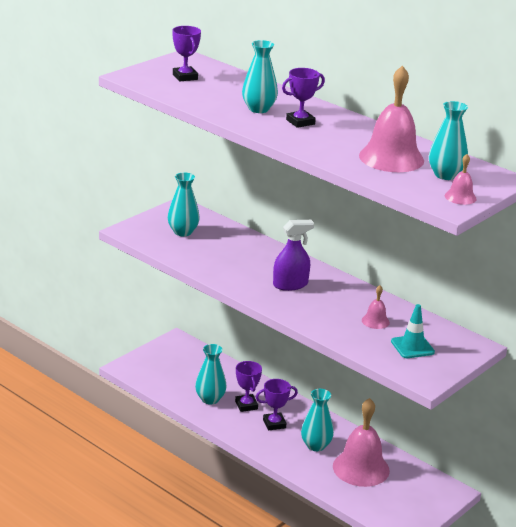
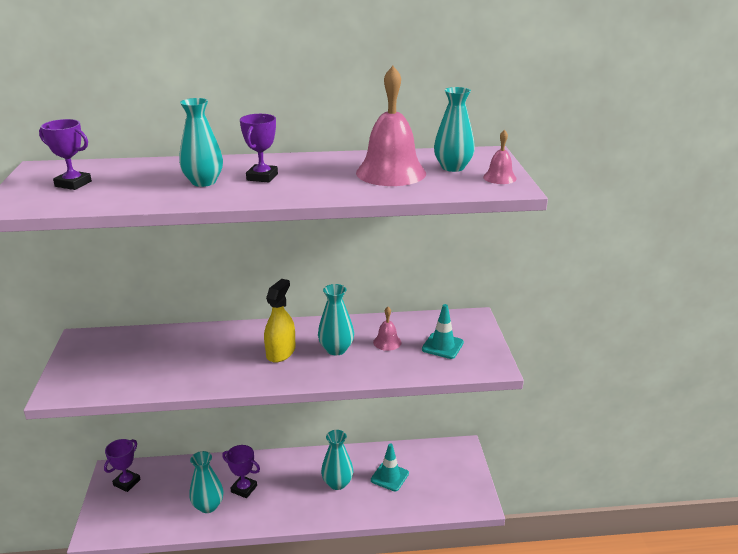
camera: 45 degrees left, 0 degrees up
turquoise vase [168,172,200,236] -> turquoise vase moved to [318,284,354,355]
purple trophy [256,379,298,430] -> purple trophy moved to [104,439,141,492]
purple spray bottle [273,220,314,291] -> yellow spray bottle [264,279,295,363]
pink bell [333,398,390,487] -> turquoise traffic cone [371,443,409,491]

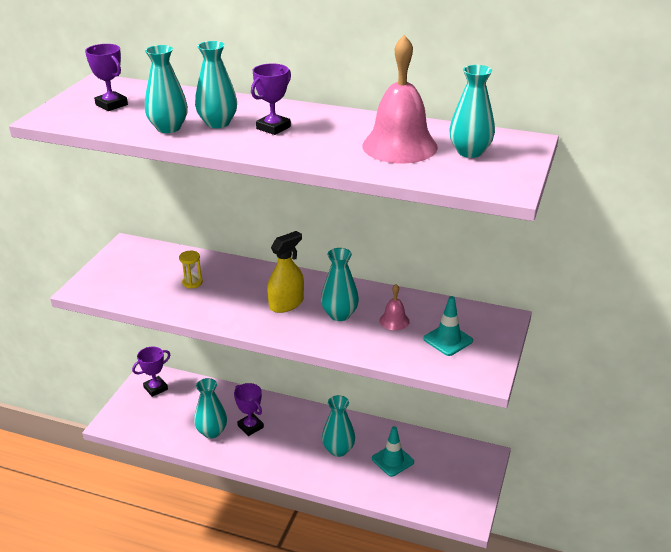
camera: 25 degrees right, 5 degrees up
pink bell [483,130,517,184] -> none
none -> turquoise vase [145,45,188,133]
none -> yellow hourglass [179,251,203,289]

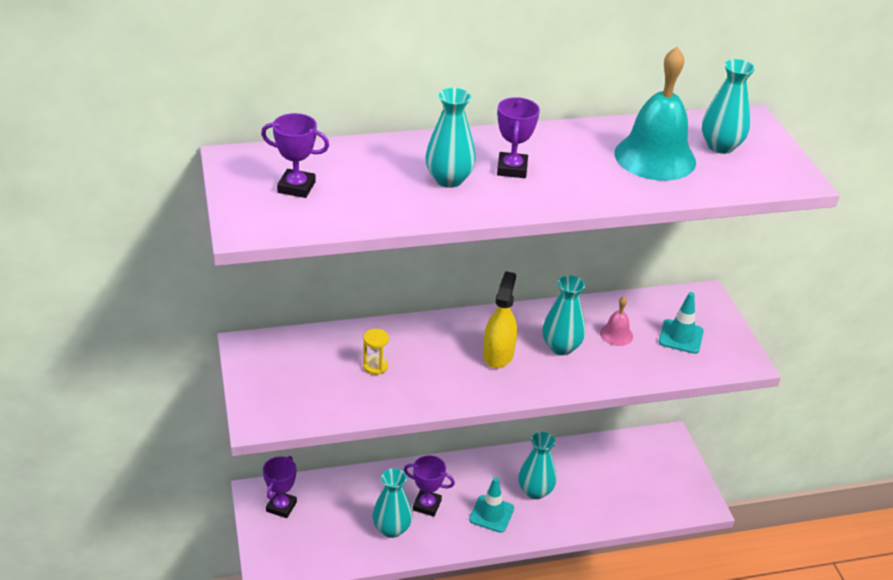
camera: 35 degrees left, 5 degrees up
turquoise vase [145,45,188,133] -> none
pink bell [362,35,438,163] -> turquoise bell [614,47,696,181]
turquoise traffic cone [372,426,414,477] -> turquoise traffic cone moved to [469,477,514,533]

